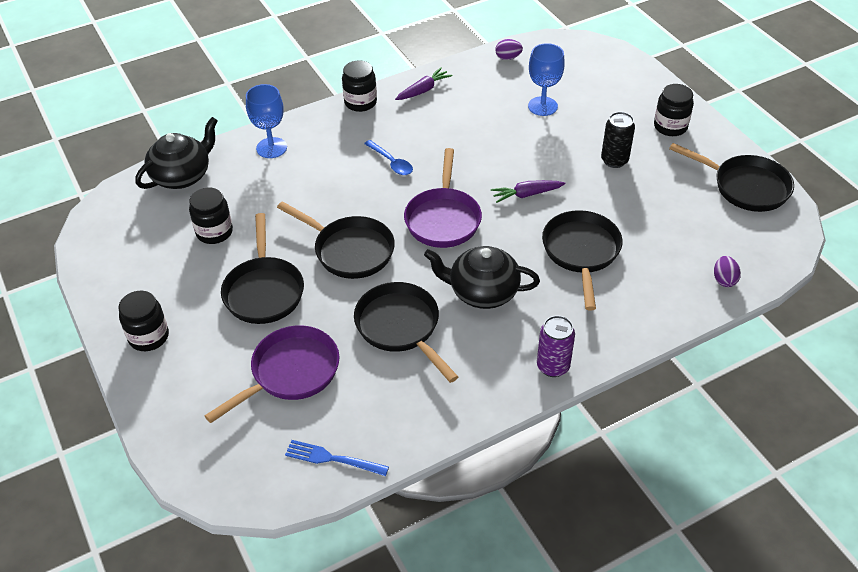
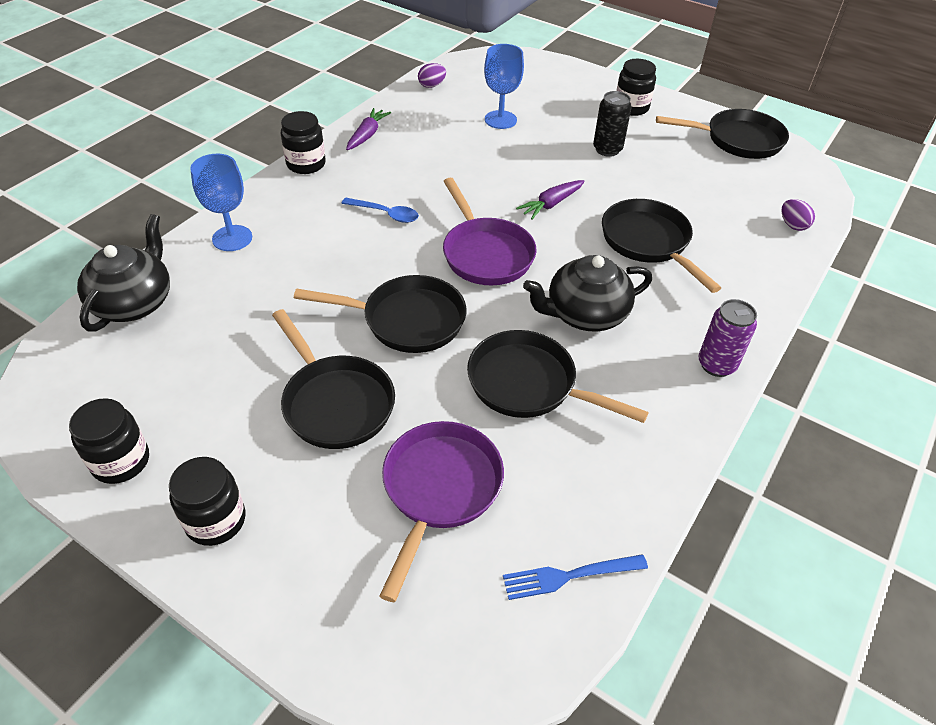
camera: 30 degrees left, 0 degrees up
black jar [189,187,233,244] -> black jar moved to [69,398,149,484]

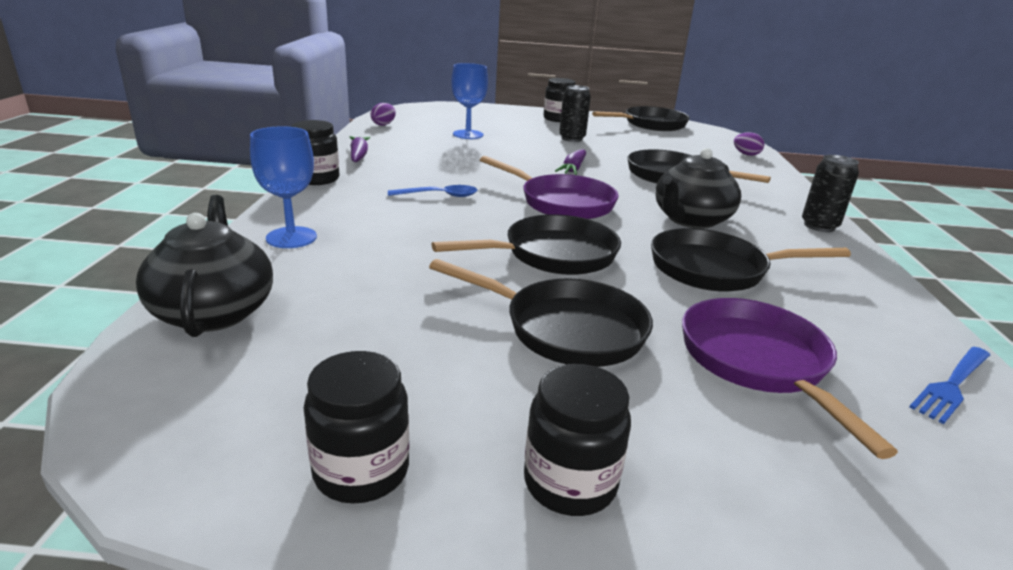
camera: 30 degrees left, 20 degrees down
purple can [699,299,757,377] -> black can [802,155,859,232]

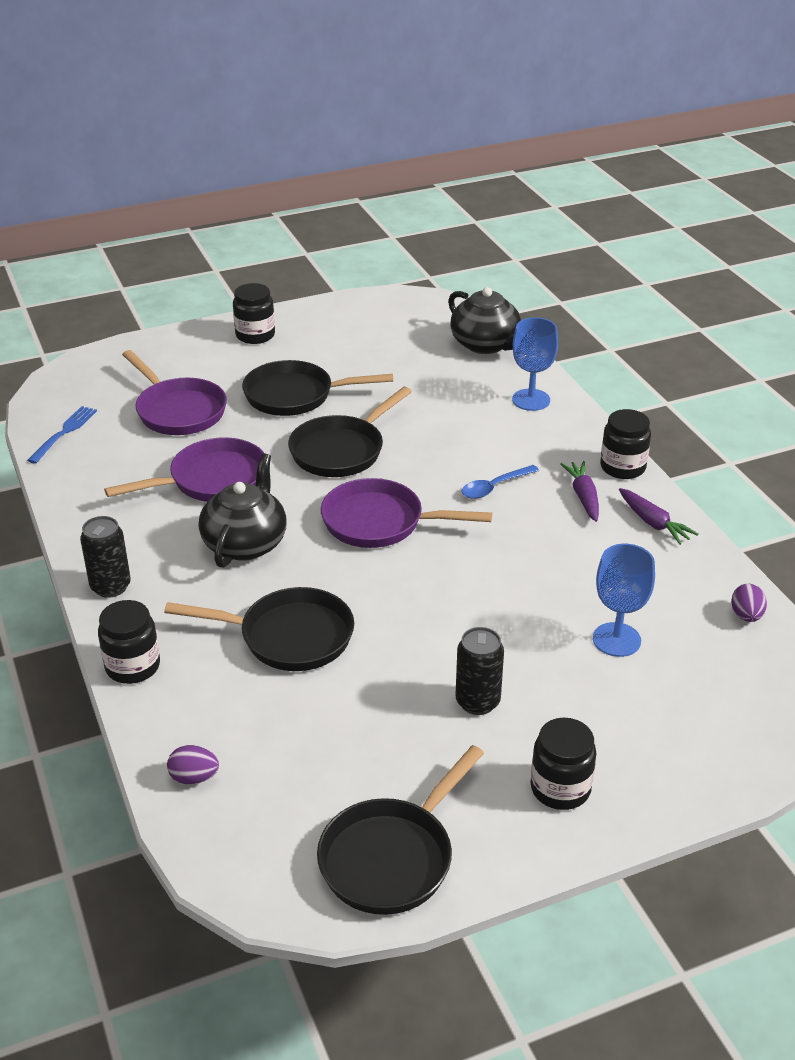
camera: 155 degrees right, 10 degrees up
black jar [303,351,409,504] -> black jar moved to [98,600,160,684]
purple carrot [555,149,586,175] -> purple carrot moved to [561,461,599,522]
black pan [651,228,851,291] -> purple pan [104,437,264,502]

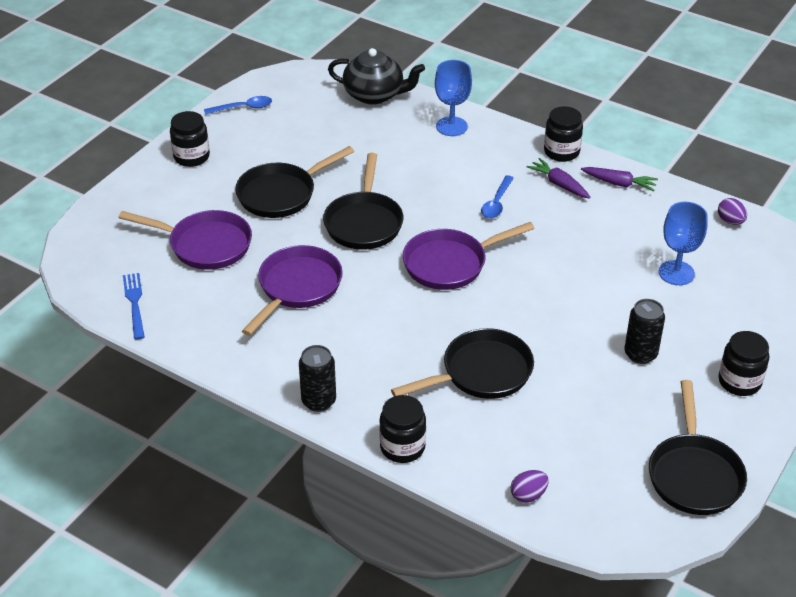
camera: 35 degrees left, 5 degrees up
black teapot [199,453,287,568] -> none
none -> blue spoon [204,96,272,114]

